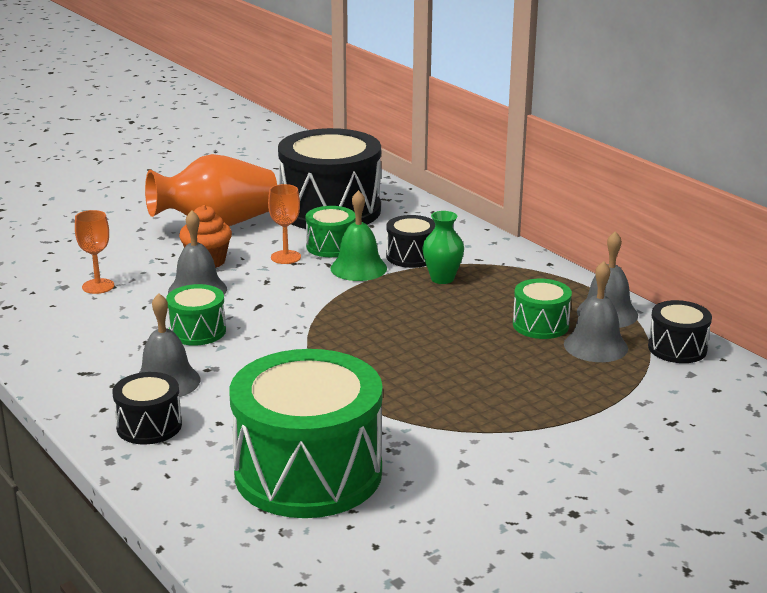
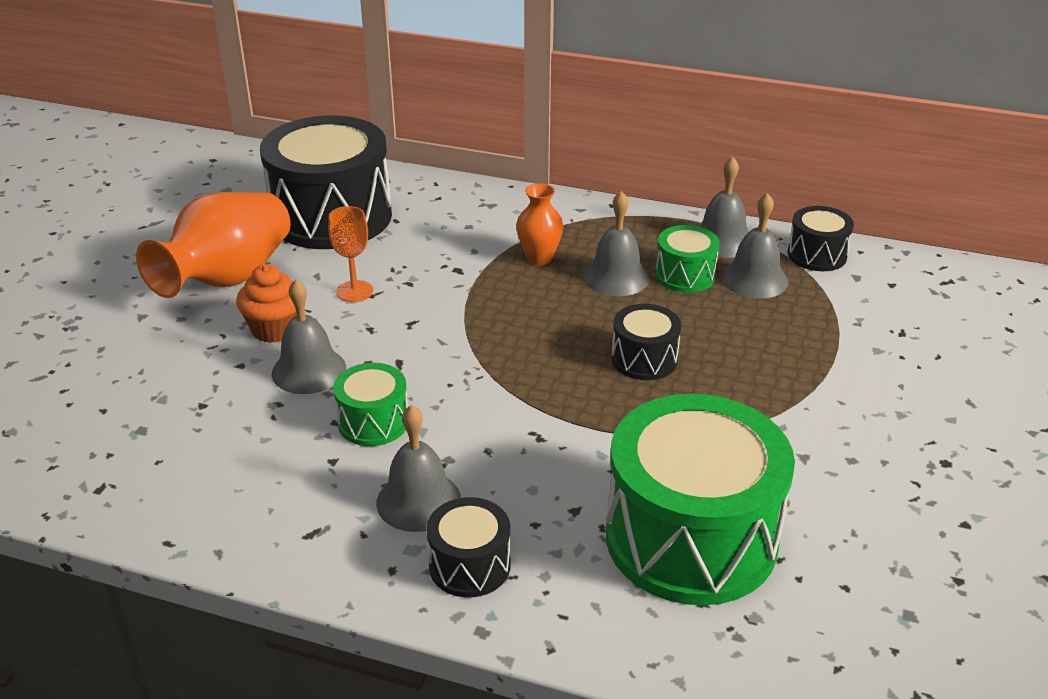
camera: 35 degrees left, 10 degrees up
orange goblet [75,210,114,294] -> none
green drum [306,206,356,257] -> none
green bell [330,190,387,281] -> none
black drum [386,215,435,268] -> black drum moved to [611,304,681,380]
green vase [422,211,464,284] -> orange vase [516,183,564,265]
none -> grey bell [583,191,650,296]

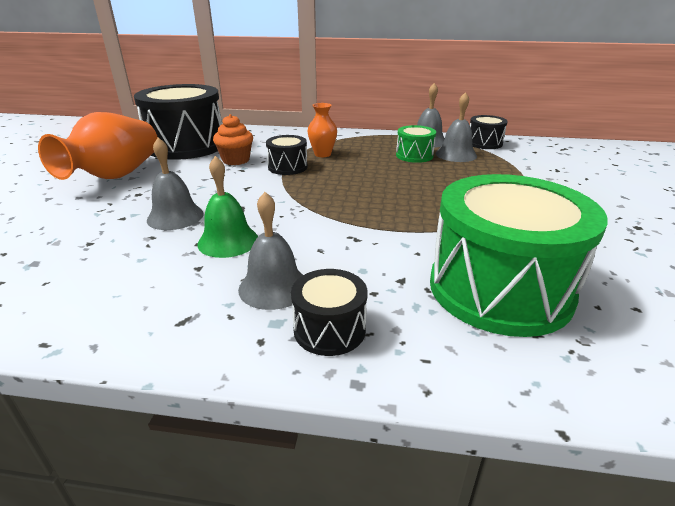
camera: 10 degrees left, 5 degrees down
orange cupcake [236,264,297,343] -> orange cupcake moved to [213,114,253,165]
orange goblet [328,206,373,302] -> none
green drum [333,363,408,446] -> green bell [197,156,258,258]
grey bell [583,191,650,296] -> none
black drum [611,304,681,380] -> black drum moved to [266,135,308,175]

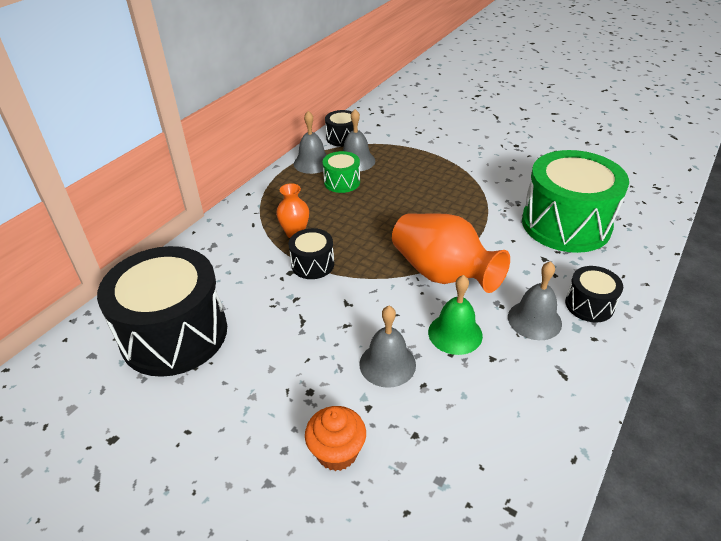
camera: 65 degrees left, 10 degrees up
orange vase [38,112,158,180] -> orange vase moved to [392,213,510,293]
orange cupcake [213,114,253,165] -> orange cupcake moved to [305,406,366,471]

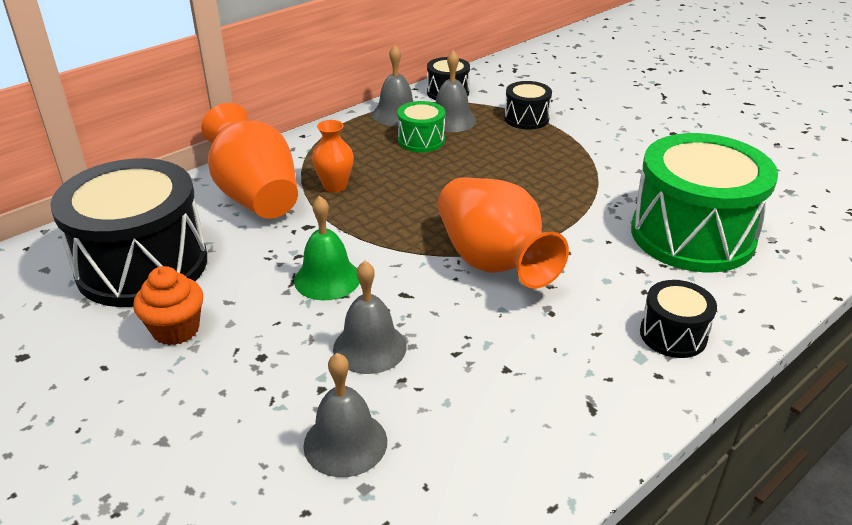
camera: 15 degrees right, 5 degrees down
black drum [289,228,334,279] -> black drum moved to [504,81,552,130]
orange cupcake [305,406,366,471] -> orange cupcake moved to [133,266,203,345]
green bell [428,275,483,355] -> green bell moved to [294,196,359,300]
grey bell [508,261,562,340] -> grey bell moved to [303,353,387,477]
none -> orange vase [201,103,298,219]

